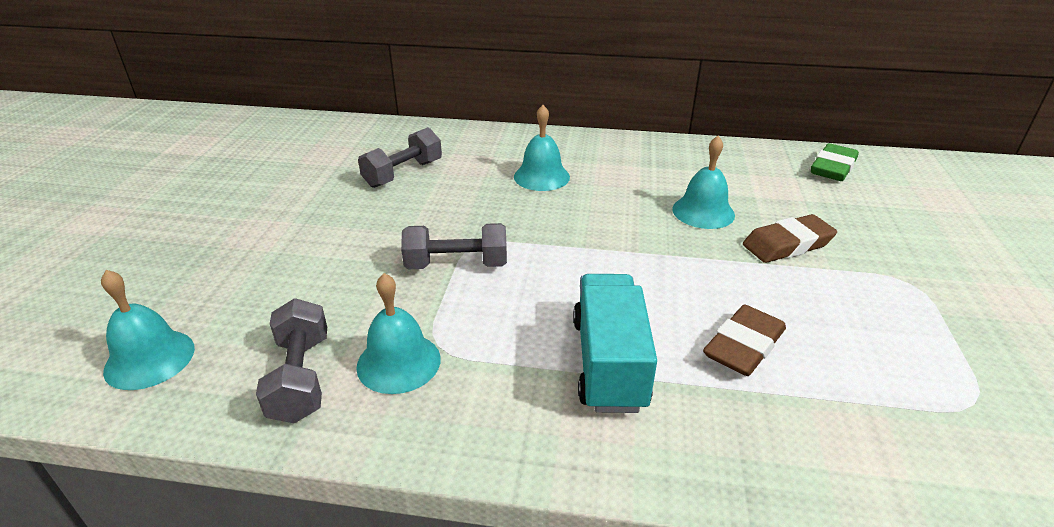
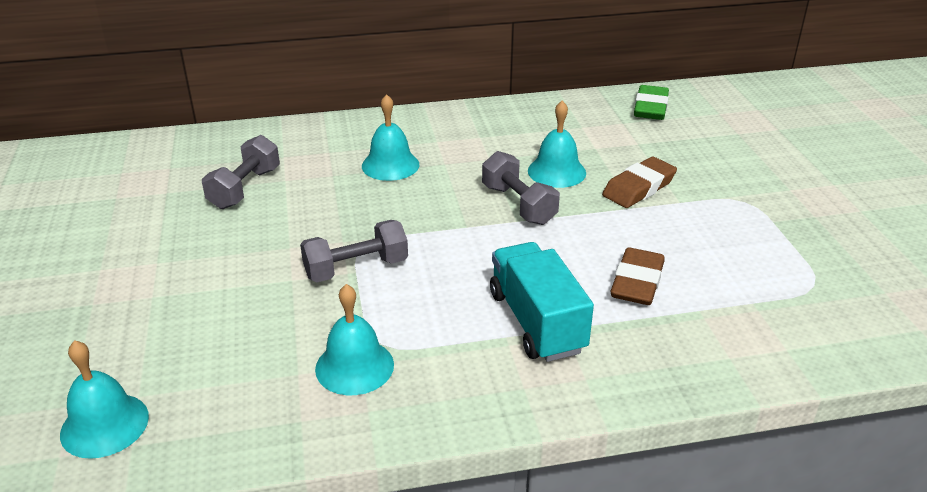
camera: 20 degrees left, 0 degrees up
grey dumbbell [256,298,327,423] -> grey dumbbell moved to [482,151,560,225]

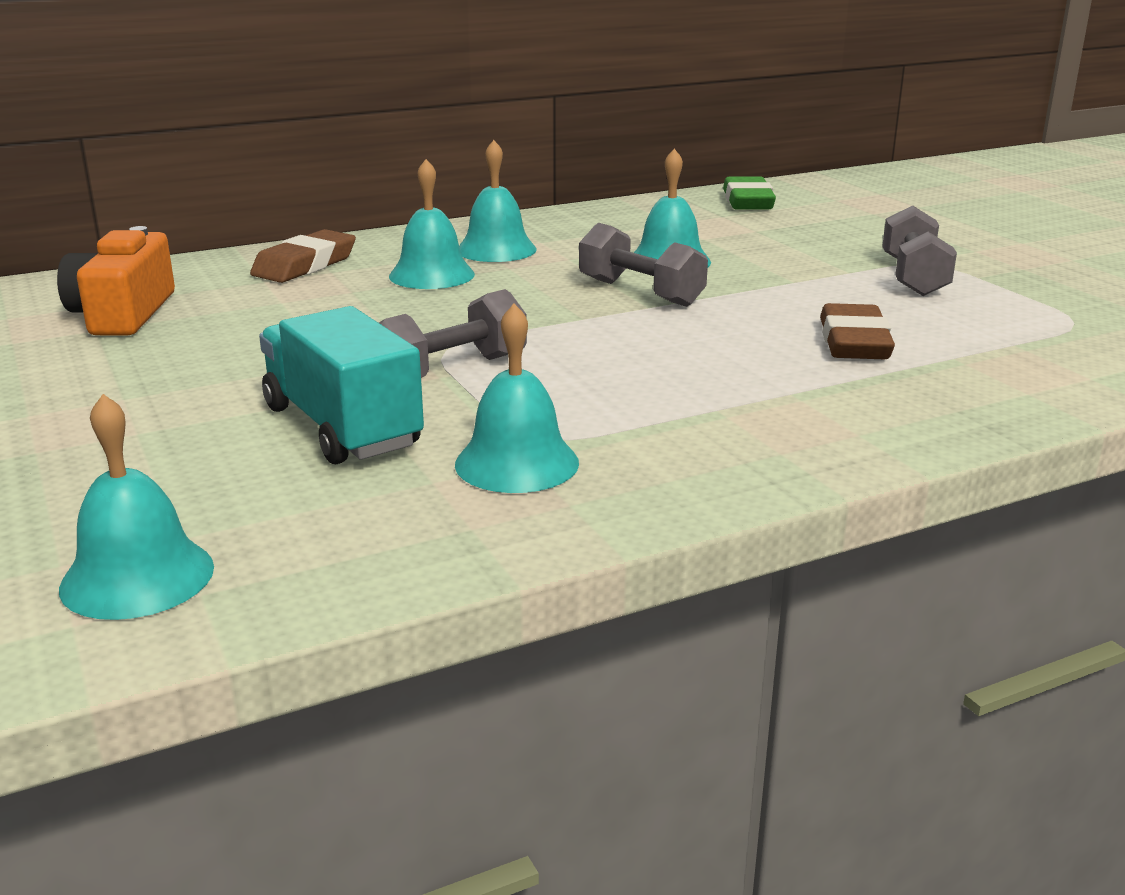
camera: 15 degrees left, 10 degrees down
grey dumbbell [202,135,280,209] -> grey dumbbell moved to [882,206,957,296]
turquoise truck [490,242,594,362] -> turquoise truck moved to [259,306,424,464]
brown eraser [602,157,677,208] -> brown eraser moved to [250,229,356,283]
none -> orange camera [57,226,175,335]
none -> turquoise bell [459,140,537,262]

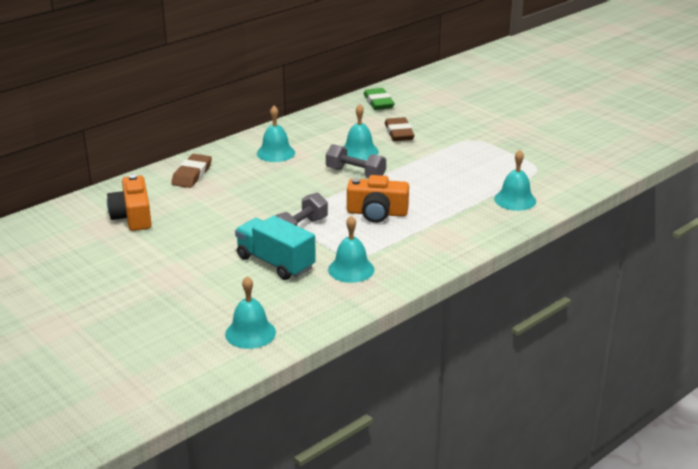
camera: 15 degrees left, 5 degrees up
turquoise bell [389,159,475,289] -> turquoise bell moved to [494,150,536,211]
brown eraser [820,303,895,359] -> brown eraser moved to [385,117,415,141]
grey dumbbell [882,206,957,296] -> none
none -> orange camera [347,175,409,223]

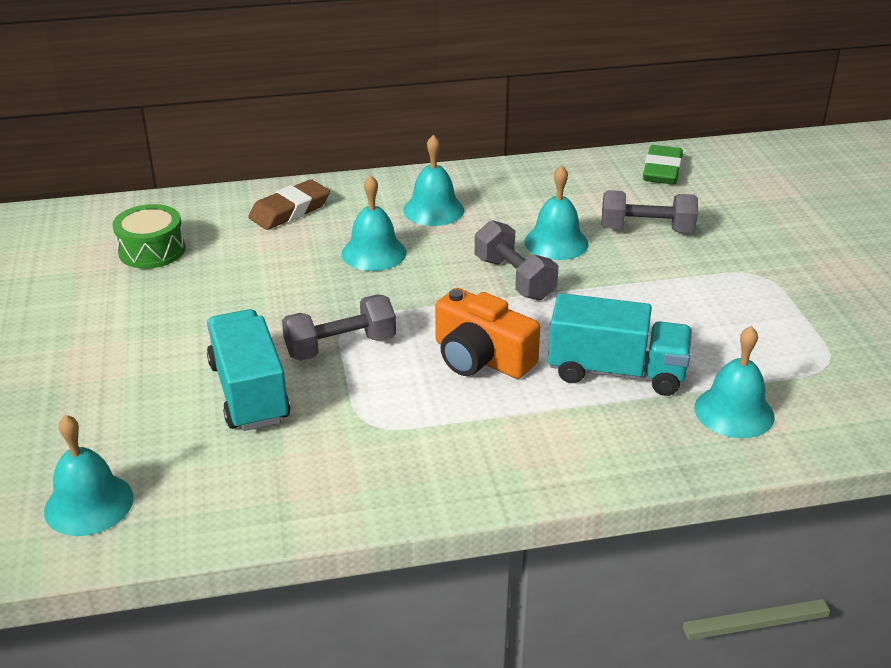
camera: 30 degrees right, 5 degrees up
orange camera [107,174,152,231] -> green drum [112,204,185,269]
turquoise bell [328,216,374,283] -> turquoise bell moved to [342,175,406,271]
brown eraser [385,117,415,141] -> grey dumbbell [601,190,698,233]
none -> turquoise truck [548,293,692,396]

